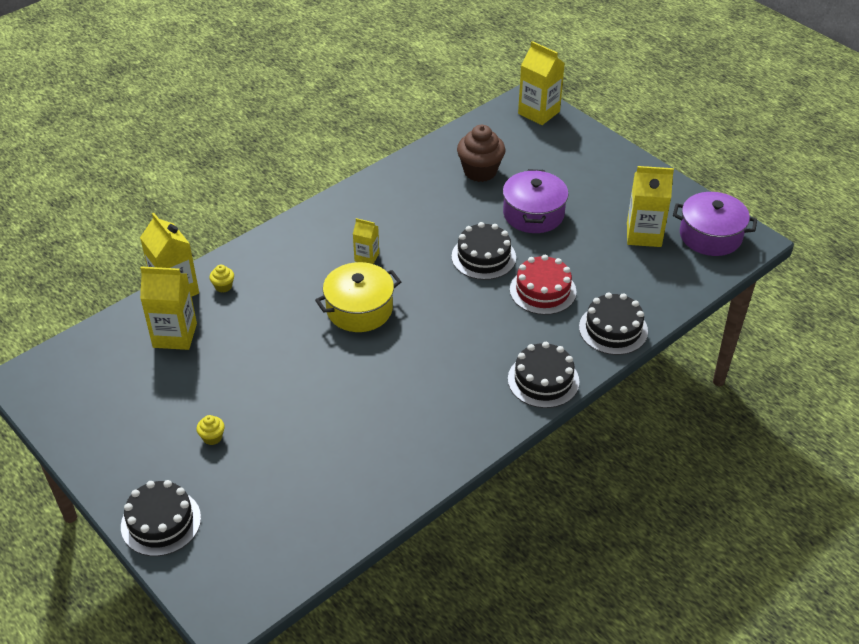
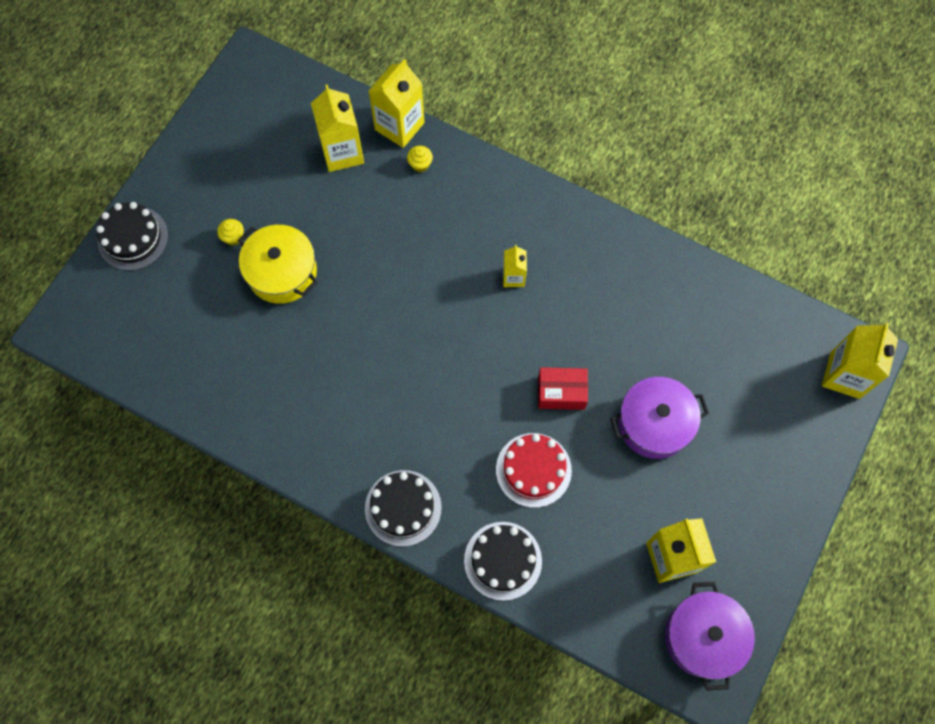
camera: 70 degrees right, 25 degrees up
yellow pot [315,262,401,332] -> yellow pot moved to [238,225,318,304]
black cake [451,222,516,280] -> red box [538,367,588,410]
brown cupcake [457,125,505,182] -> none

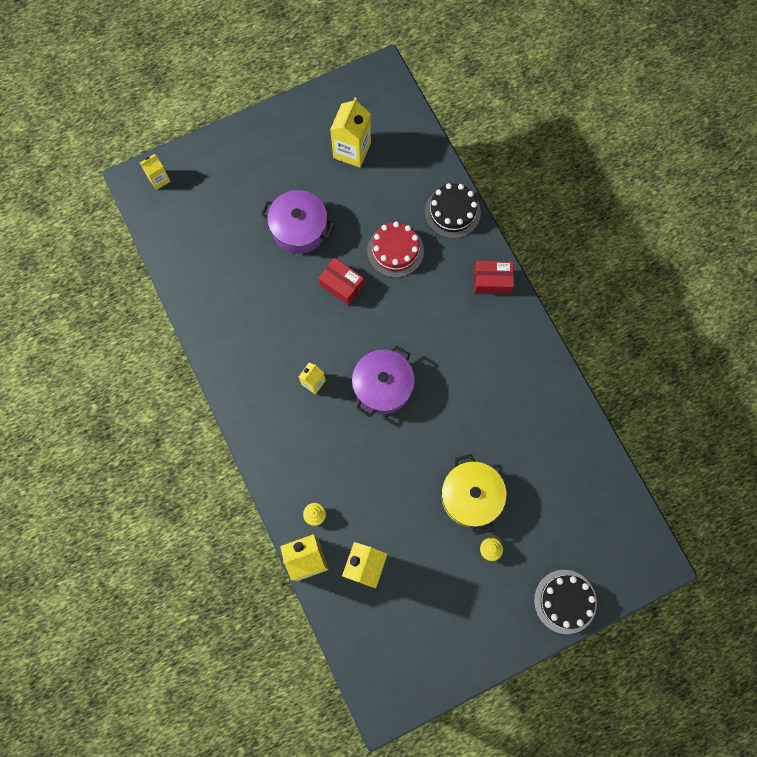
camera: 145 degrees left, 5 degrees up
black cake [365,470,442,547] -> red box [474,261,514,294]
purple pot [665,582,755,691] -> purple pot moved to [352,345,415,417]
yellow carton [822,322,898,399] -> yellow carton [140,154,171,190], size x0.56

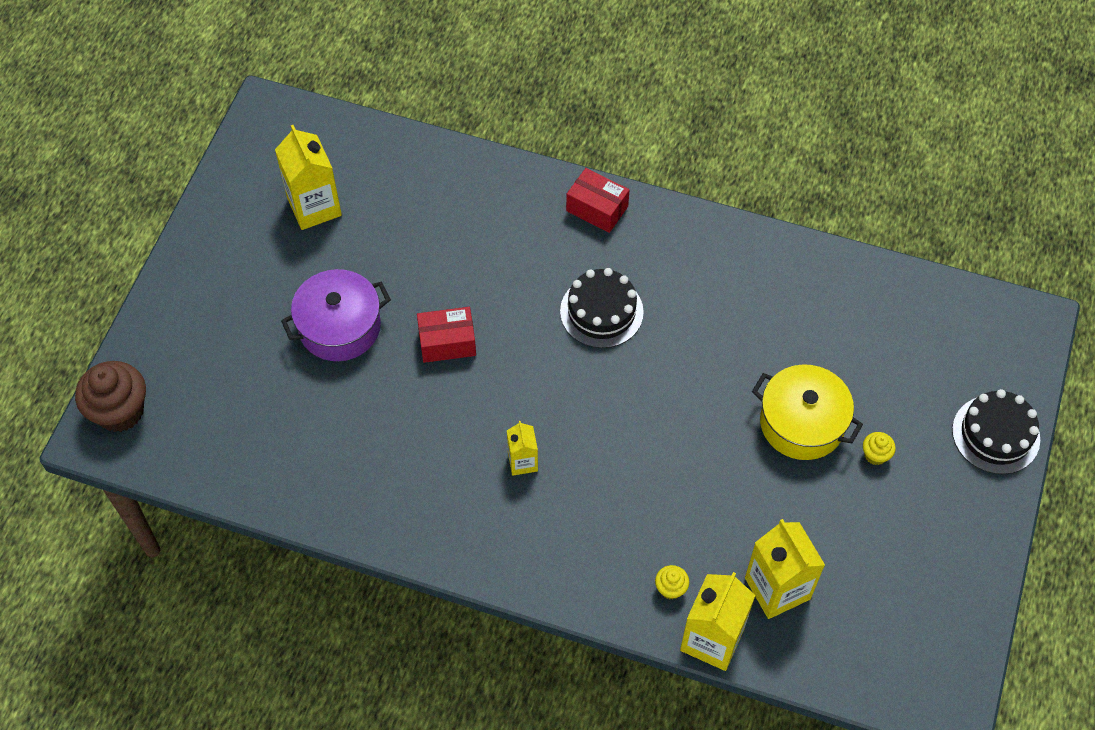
camera: 45 degrees left, 15 degrees down
yellow carton [140,154,171,190] -> brown cupcake [75,361,146,432]
purple pot [352,345,415,417] -> none
red cake [367,221,424,278] -> none
black cake [425,183,481,239] -> black cake moved to [560,268,644,348]
red box [474,261,514,294] -> red box turned 75 degrees clockwise [566,168,629,233]

